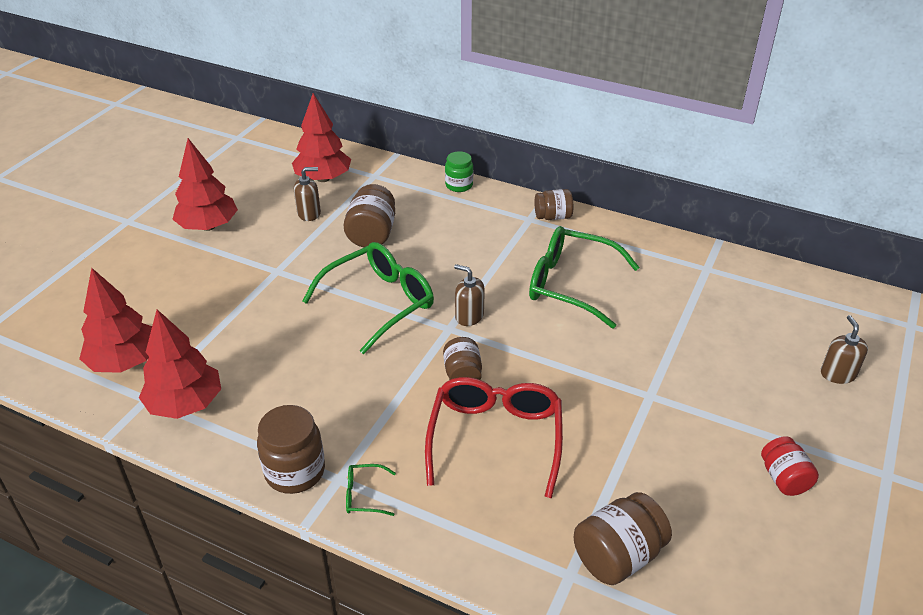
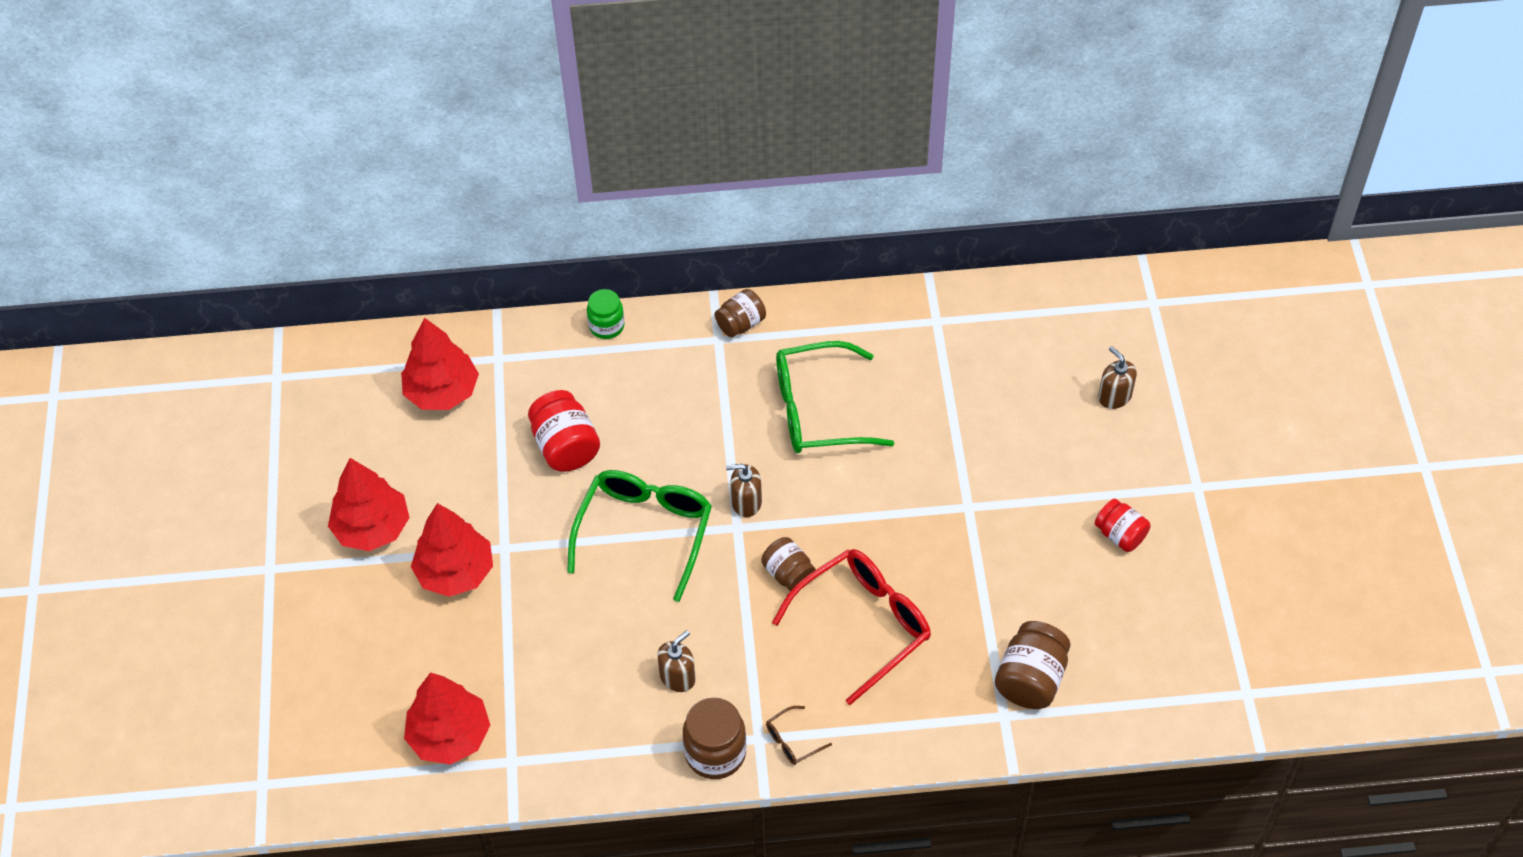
camera: 30 degrees left, 15 degrees up
red tree [139,310,221,419] -> red tree moved to [411,503,493,597]
brown soap dispenser [294,167,321,221] -> brown soap dispenser moved to [657,630,696,692]
brown jar [344,184,395,247] -> red jar [528,390,600,472]
green glasses [346,464,396,516] -> brown glasses [766,706,832,765]
red glasses [425,377,563,498] -> red glasses turned 75 degrees clockwise [772,549,931,705]

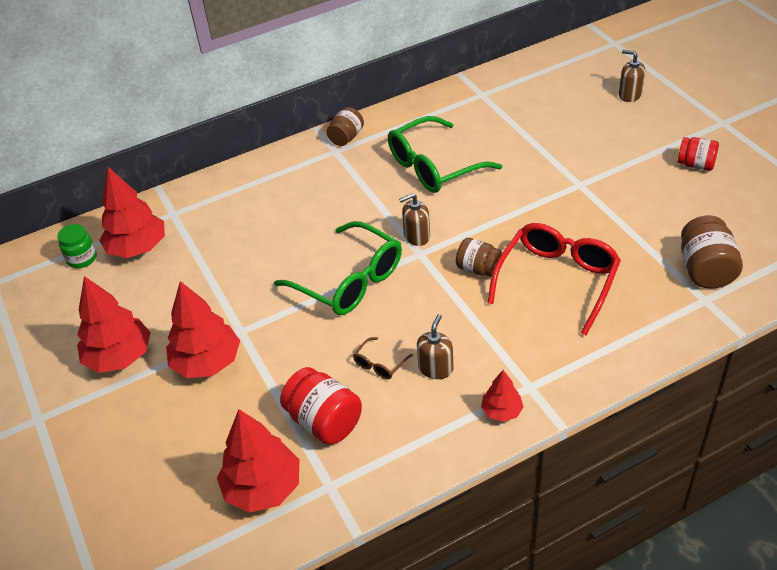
camera: 20 degrees left, 10 degrees down
red jar [528,390,600,472] -> red jar moved to [280,367,362,445]
green glasses [567,470,712,602] -> green glasses turned 135 degrees clockwise [274,221,402,315]
green jar [587,289,624,339] -> green jar moved to [57,224,97,268]
brown jar [683,697,746,779] -> red tree [481,370,523,422]
brown glasses [766,706,832,765] -> brown glasses moved to [353,337,413,379]

